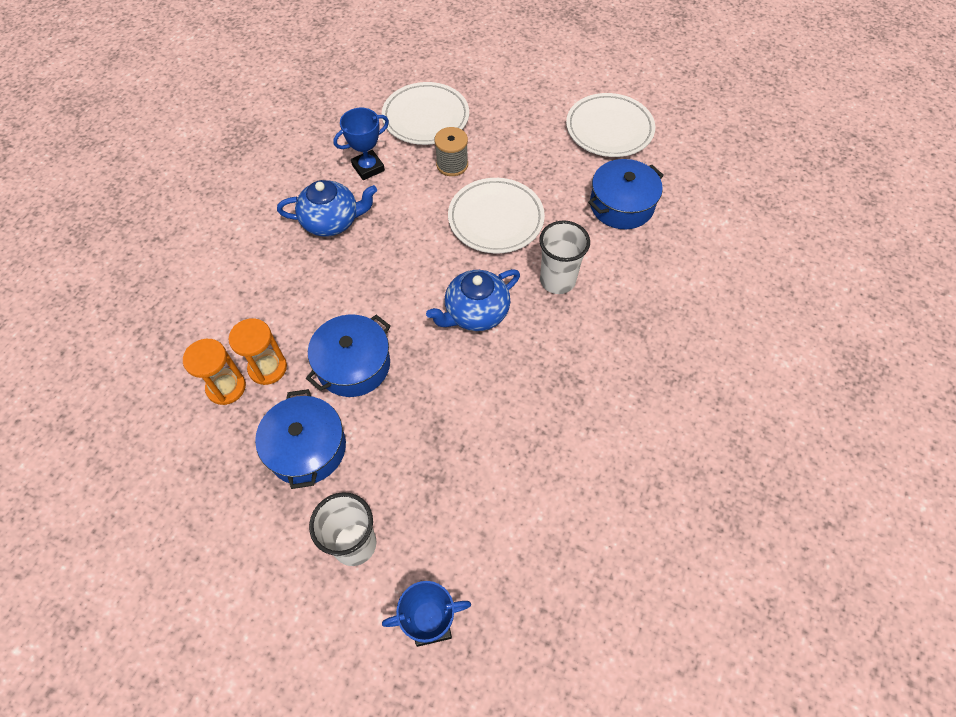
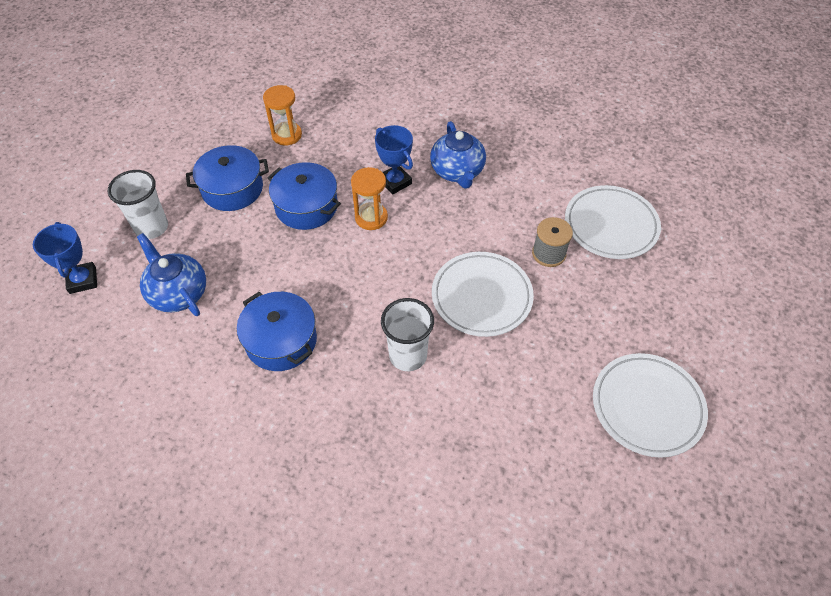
camera: 85 degrees right, 5 degrees down
orange hourglass [228,318,287,385] -> orange hourglass moved to [351,167,388,230]
blue trophy [333,108,389,180] -> blue trophy moved to [375,125,413,194]
blue teapot [426,269,520,331] -> blue teapot moved to [137,233,206,316]
blue pot [588,159,664,229] -> blue pot moved to [237,292,317,371]

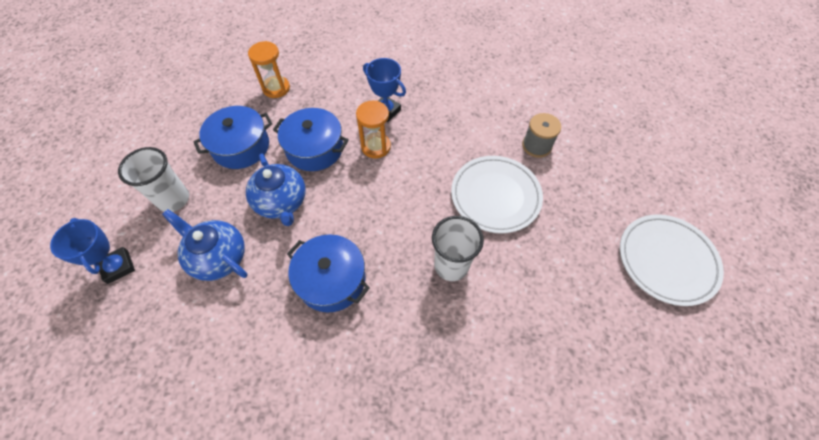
camera: 15 degrees left, 5 degrees up
blue teapot [430,121,486,189] -> blue teapot moved to [246,153,306,226]
white plate [565,185,661,259] -> none

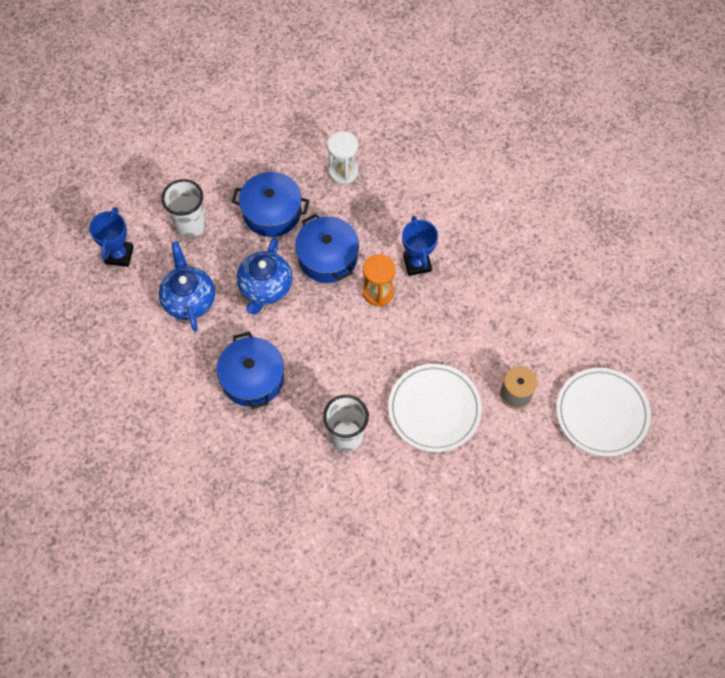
camera: 40 degrees right, 5 degrees up
orange hourglass [248,41,290,98] -> white hourglass [327,131,358,184]
white plate [620,214,724,306] -> white plate moved to [556,368,651,457]

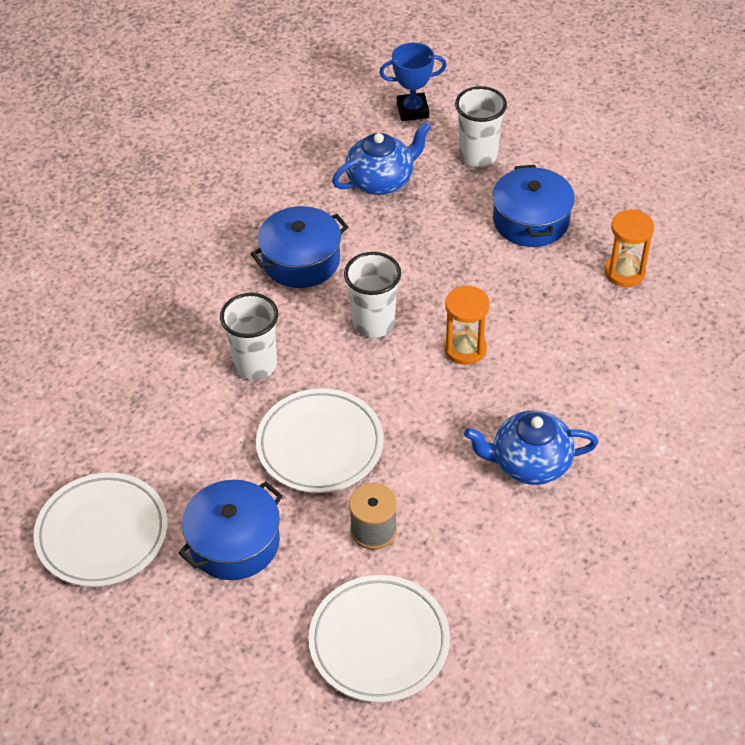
camera: 75 degrees right, 15 degrees down
blue teapot [237,238,292,315] -> blue teapot moved to [464,410,598,485]
blue pot [295,214,359,283] -> blue pot moved to [179,480,283,580]
white hourglass [327,131,358,184] -> orange hourglass [605,209,654,287]
blue trophy [402,216,438,276] -> none
none -> white plate [33,473,168,587]
none -> white cup [344,252,401,338]

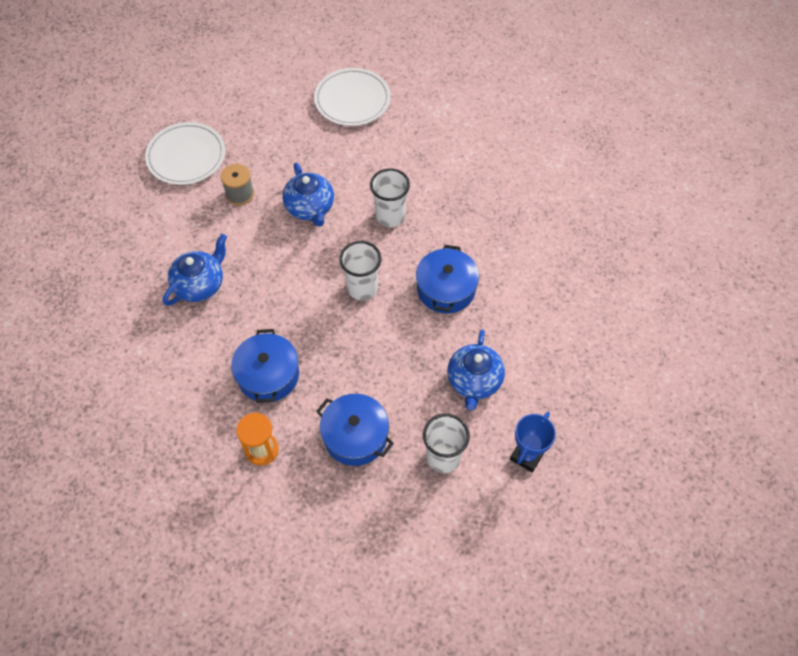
camera: 130 degrees right, 10 degrees up
blue pot [179,480,283,580] -> blue pot moved to [231,329,299,403]
white plate [256,388,384,493] -> blue teapot [283,163,334,227]
orange hourglass [444,285,490,365] -> none

